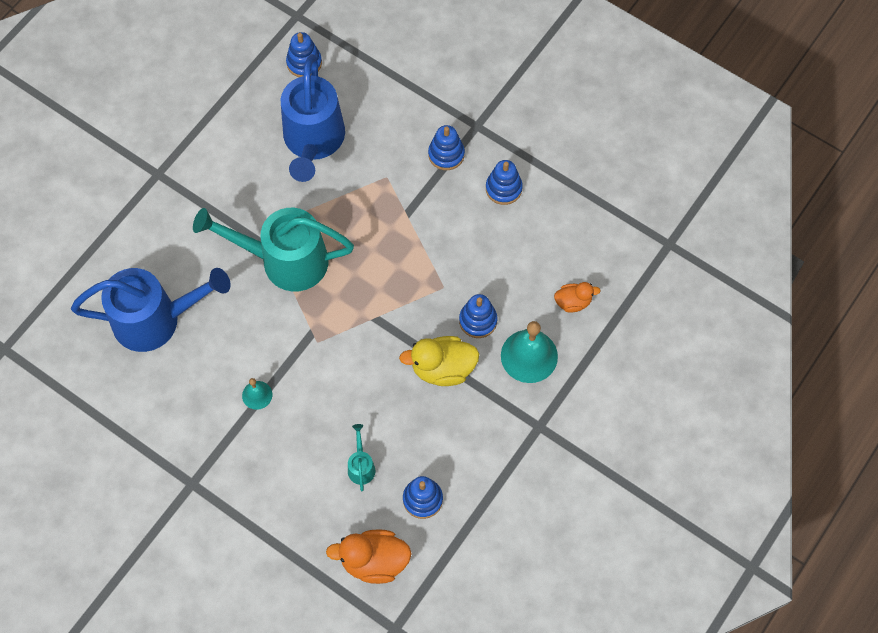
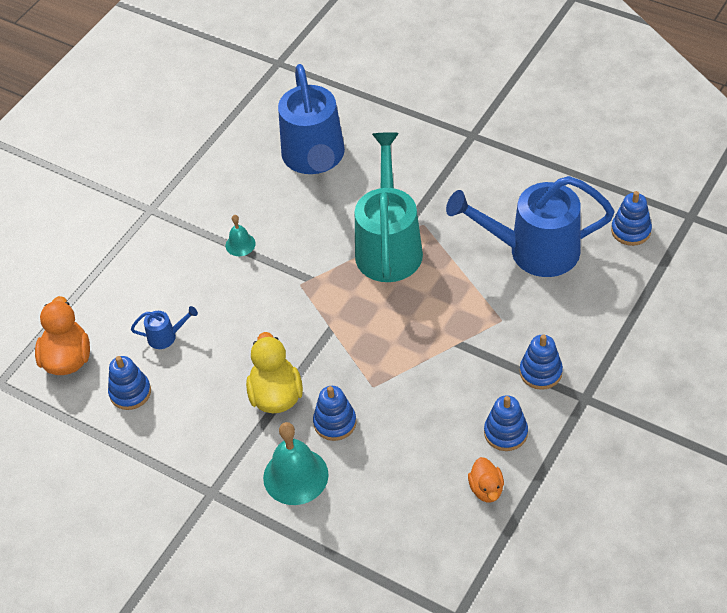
camera: 90 degrees right, 15 degrees down
turquoise watering can [348,424,375,491] -> blue watering can [131,306,198,349]
orange duck [554,282,601,313] -> orange duck moved to [468,457,504,502]

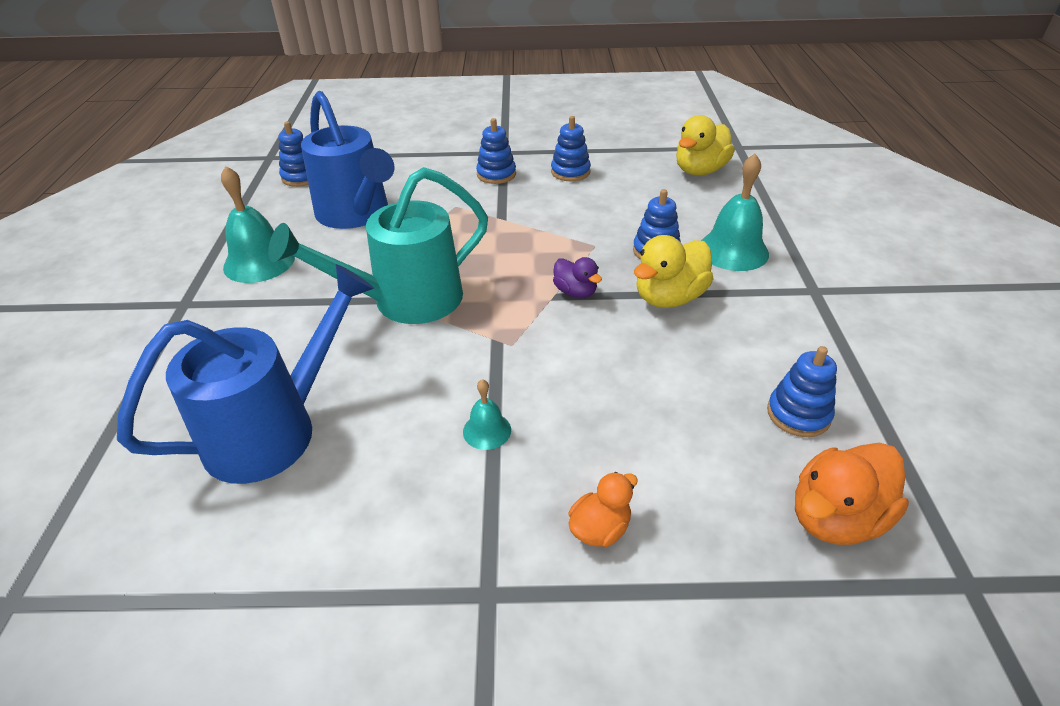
camera: 125 degrees left, 10 degrees down
blue watering can [131,306,198,349] -> none
orange duck [468,457,504,502] -> orange duck moved to [569,472,638,547]
none -> turquoise bell [221,166,295,283]
none -> purple duck [553,257,602,298]
none -> yellow duck [676,115,735,176]

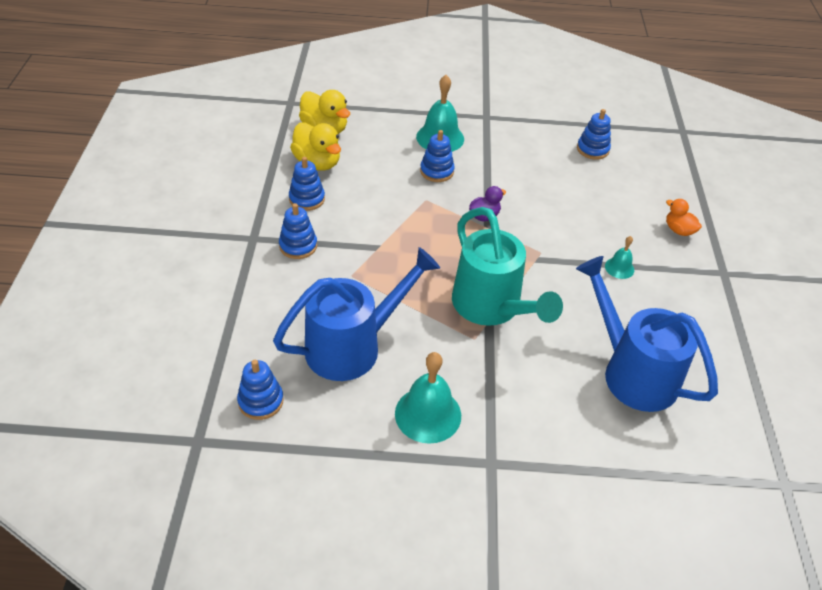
camera: 90 degrees left, 5 degrees up
yellow duck [634,235,714,308] -> yellow duck moved to [290,122,341,171]
orange duck [795,443,909,545] -> none

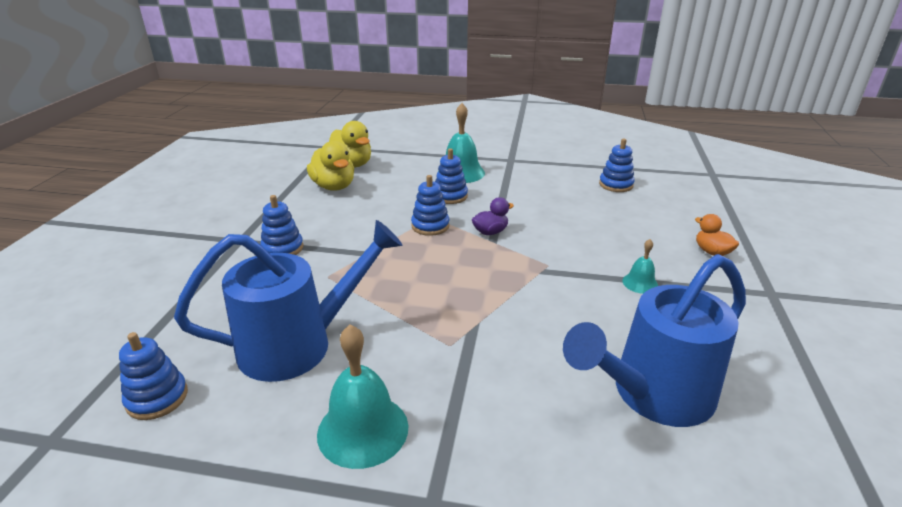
camera: 10 degrees right, 15 degrees down
blue stacking toy [289,157,325,211] -> blue stacking toy moved to [411,175,450,236]
turquoise watering can [452,207,563,326] -> none
blue watering can [576,256,718,412] -> blue watering can turned 90 degrees counterclockwise [563,254,746,427]

